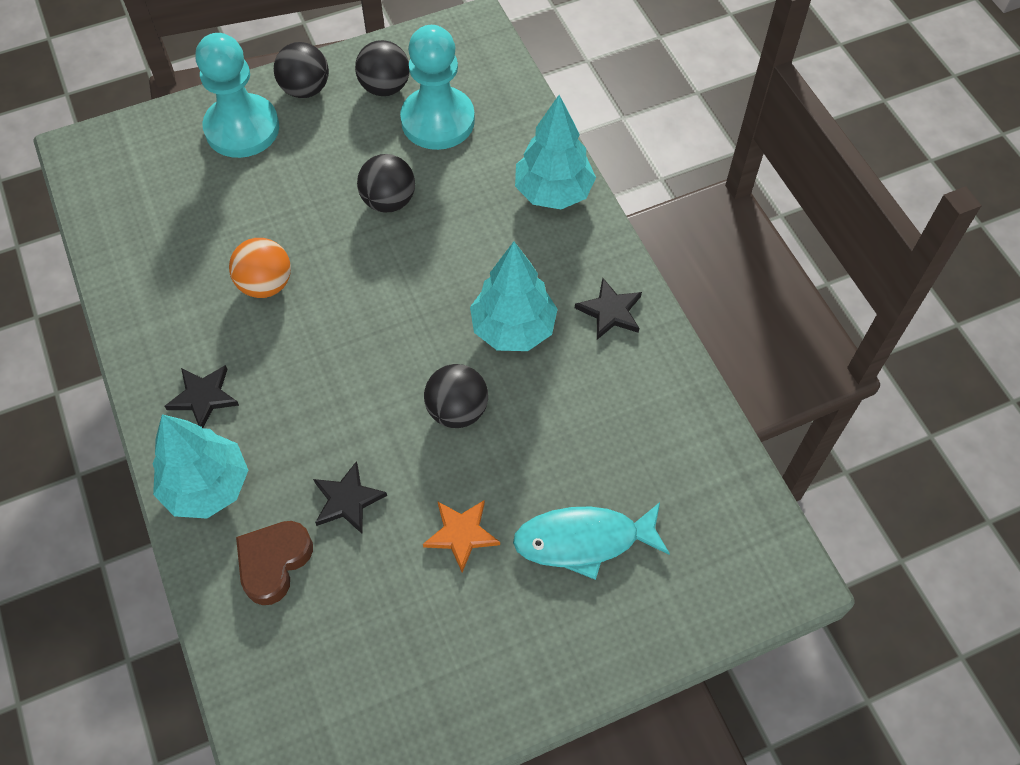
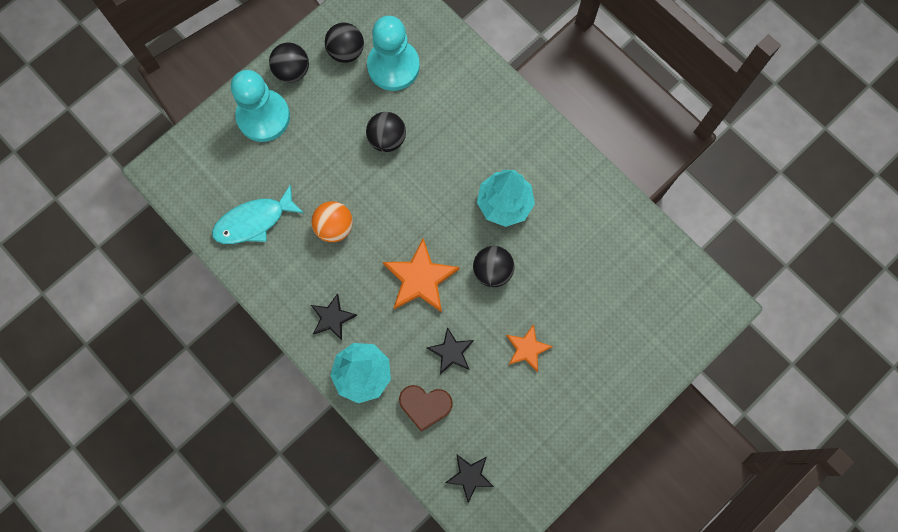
camera: 20 degrees left, 15 degrees up
brown heart [236,521,313,605] -> brown heart turned 90 degrees counterclockwise [399,385,452,432]
turquoise fish [513,502,670,580] -> turquoise fish moved to [212,184,304,244]
turquoise tree [515,95,596,209] -> none
black star [575,278,642,340] -> black star moved to [445,454,494,503]
none -> orange star [383,238,460,312]

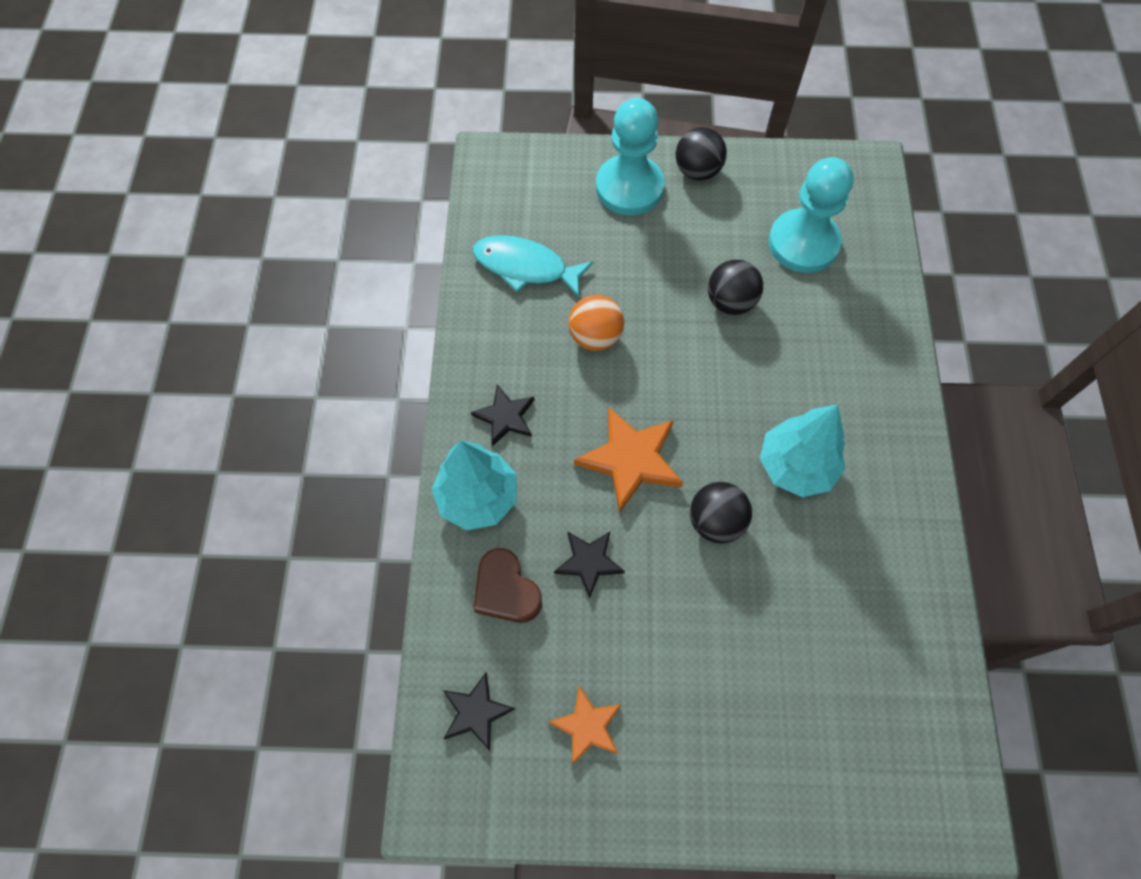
camera: 45 degrees right, 10 degrees down
black ball [325,23,364,63] -> none
orange star [506,324,553,372] -> orange star moved to [548,686,622,765]

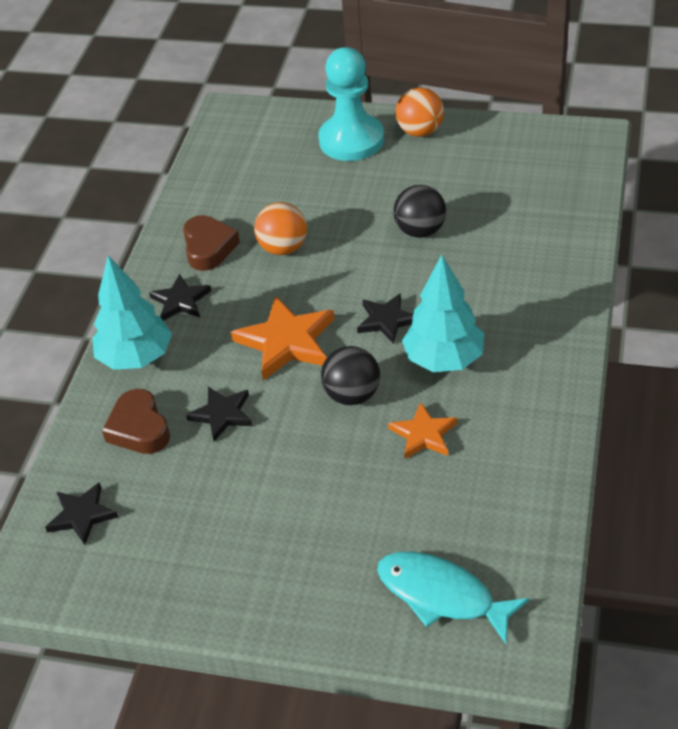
camera: 15 degrees right, 20 degrees down
turquoise fish [473,235,593,297] -> turquoise fish moved to [377,552,529,644]
orange star [548,686,622,765] -> orange star moved to [388,402,457,459]
black ball [675,127,727,181] -> orange ball [395,87,444,137]
turquoise pawn [769,157,854,273] -> none
none -> brown heart [183,215,240,271]
none -> black star [357,293,413,344]

